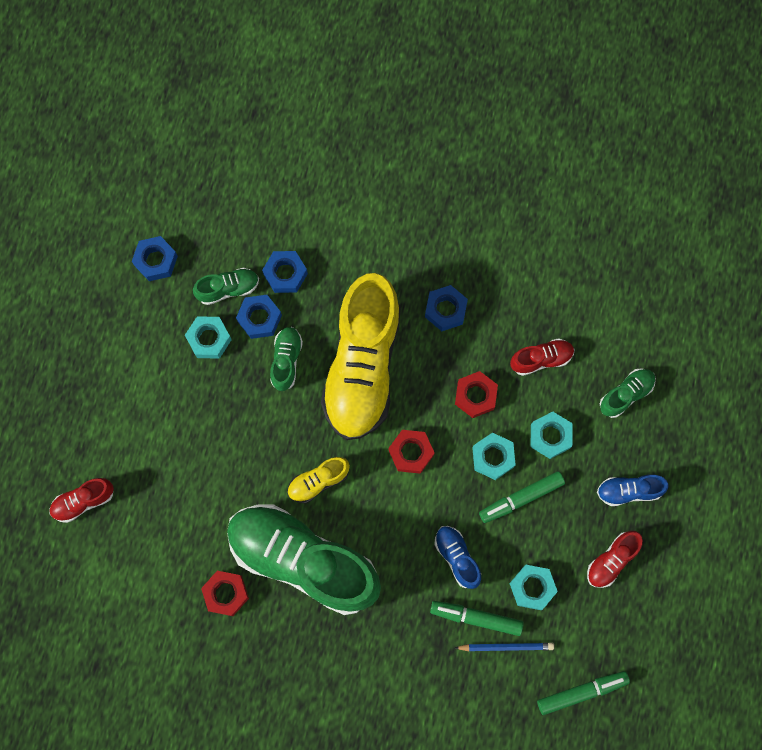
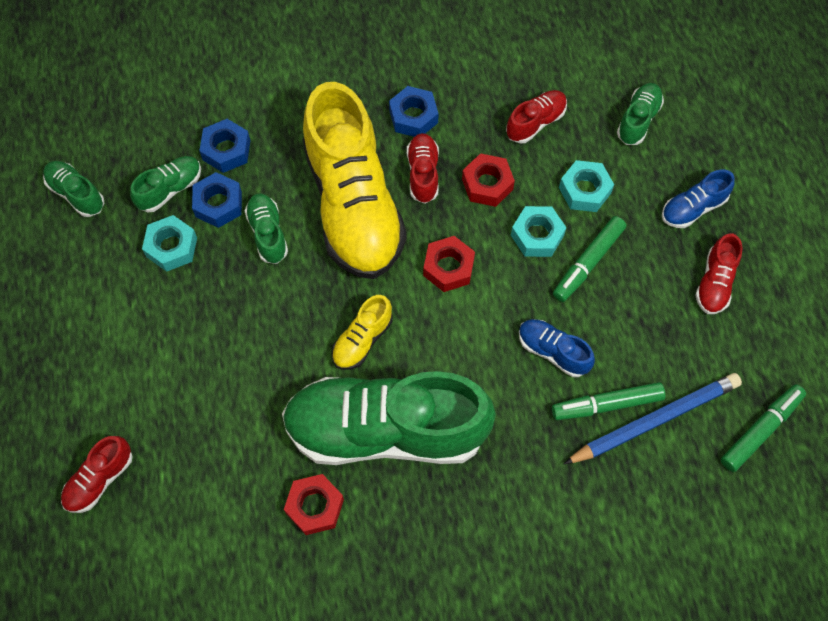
camera: 25 degrees left, 10 degrees down
blue nut [132,236,178,281] -> green shoe [43,161,104,217]
blue pencil [455,642,554,651] -> blue pencil [564,373,742,464], size x1.67
turquoise nut [509,565,558,610] -> none
none -> red shoe [407,133,439,204]

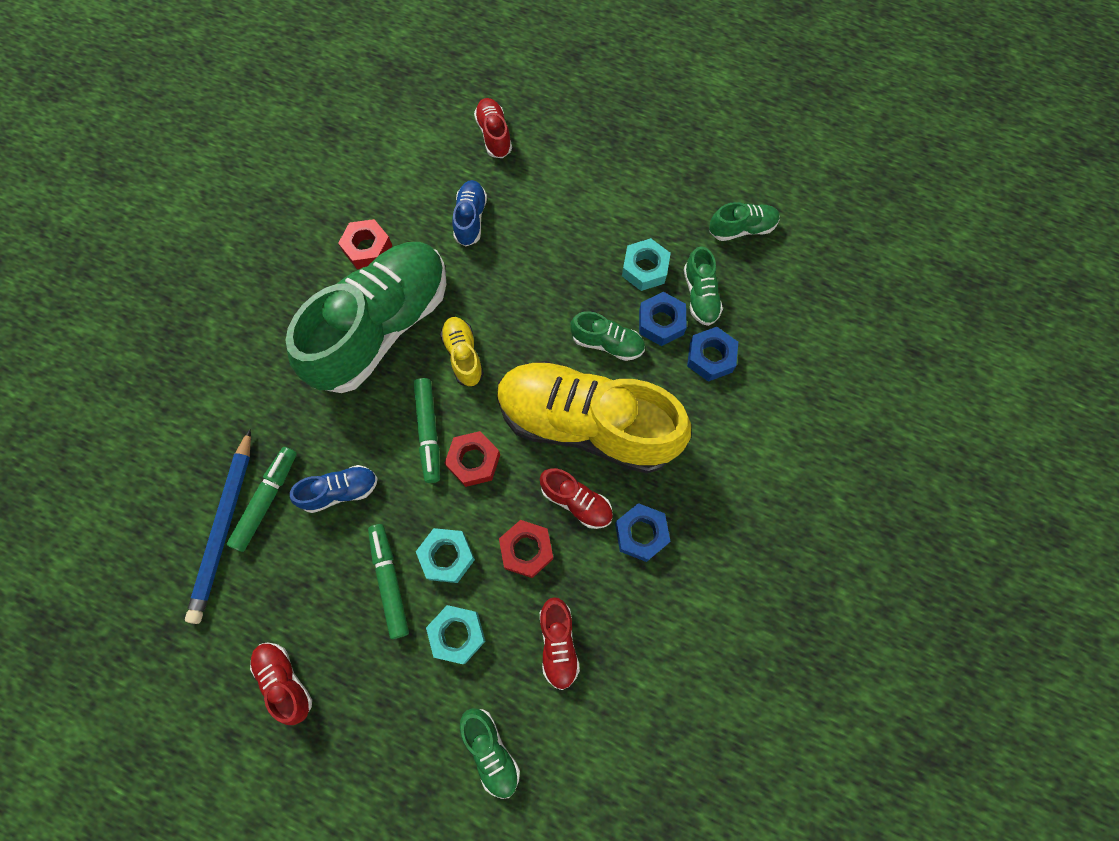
camera: 125 degrees right, 5 degrees up
blue shoe [662,169,735,228] -> blue shoe moved to [452,180,487,246]
green marker [721,384,806,472] -> green marker moved to [414,378,440,483]

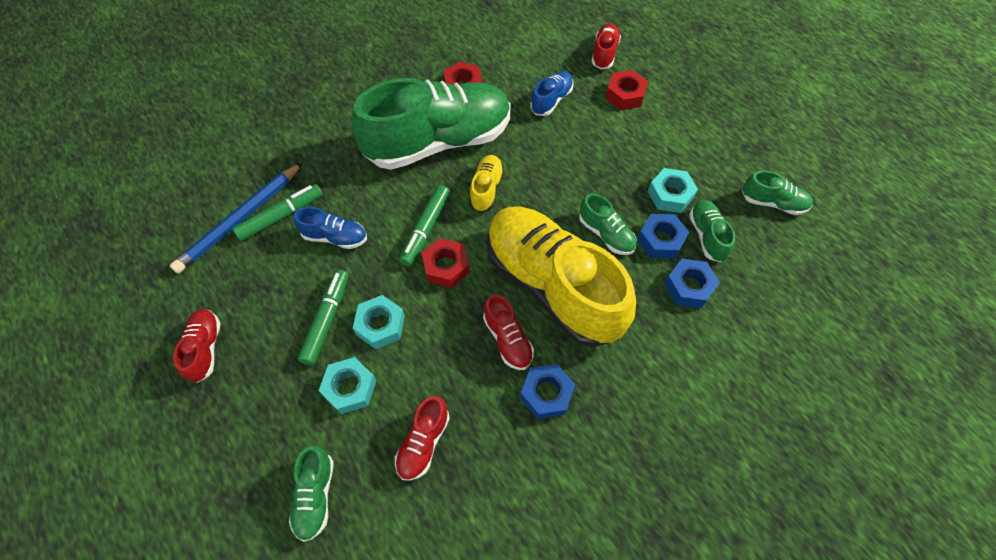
camera: 30 degrees right, 10 degrees down
red nut [499,520,553,578] -> red nut moved to [606,70,648,110]
green shoe [684,246,723,326] -> green shoe turned 150 degrees clockwise [689,200,735,262]

